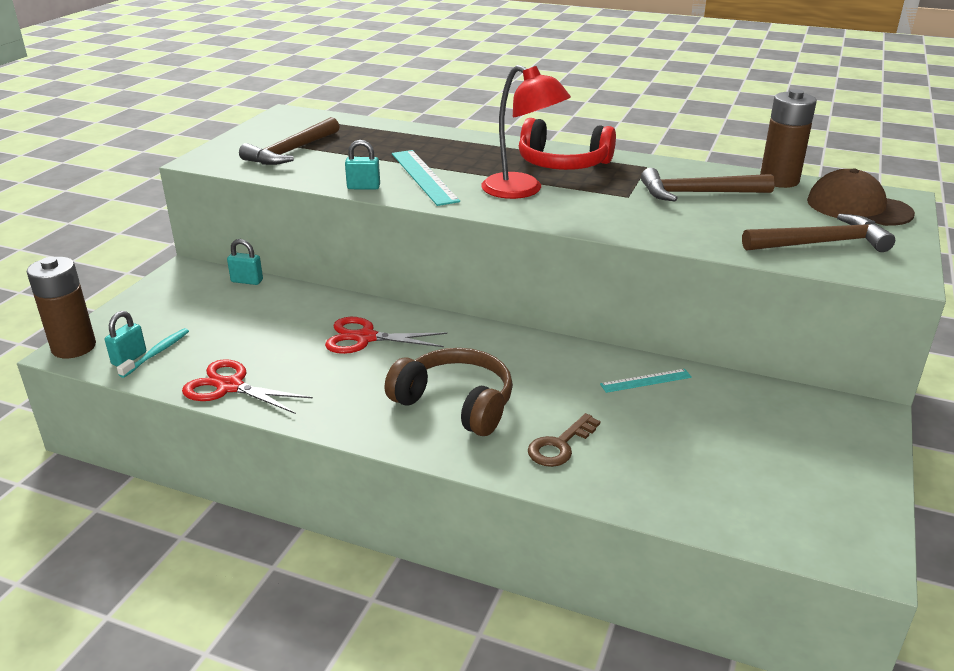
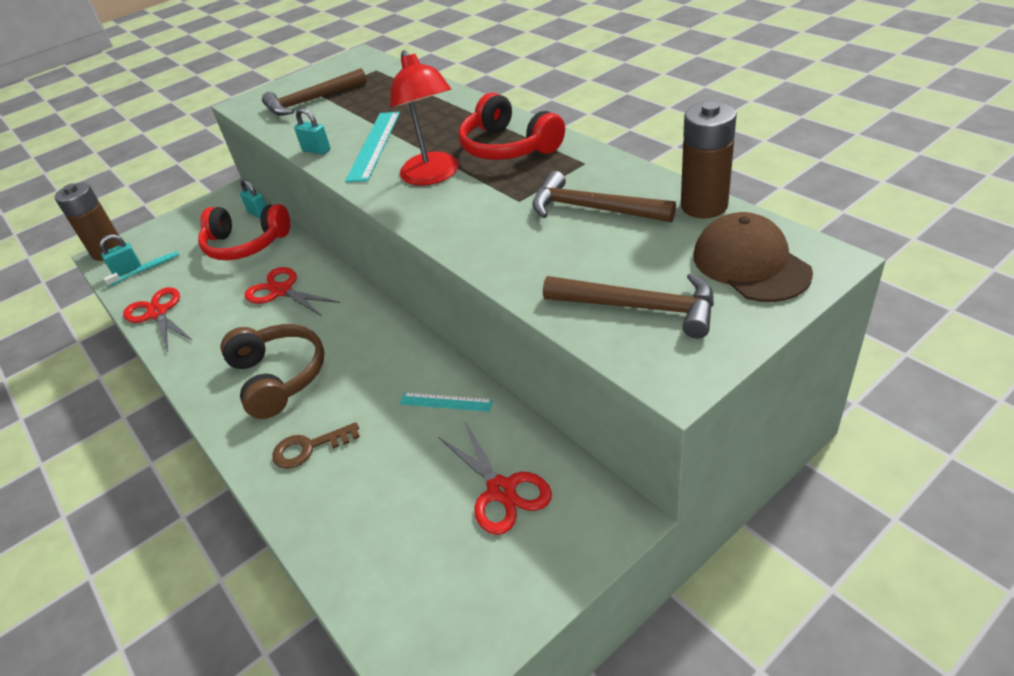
camera: 35 degrees right, 10 degrees up
none -> red headphones [198,204,290,260]
none -> red scissors [438,422,552,535]

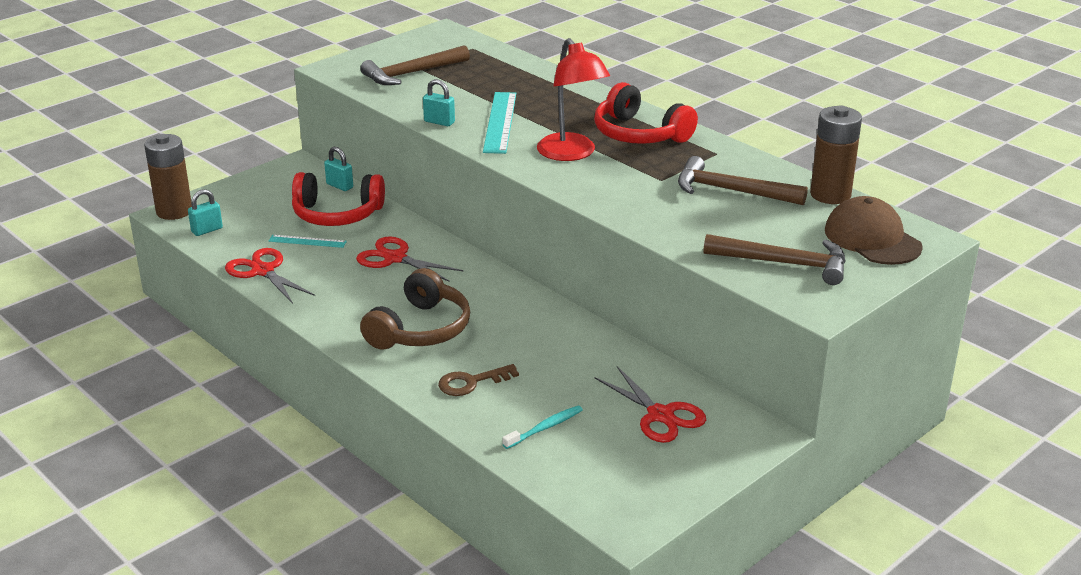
camera: 10 degrees left, 10 degrees down
turquoise toothbrush [104,251,179,287] -> turquoise toothbrush moved to [503,406,583,449]
brown headphones [221,324,325,419] -> brown headphones turned 60 degrees clockwise [360,268,470,350]
turquoise ruler [400,393,493,412] -> turquoise ruler moved to [268,235,347,248]

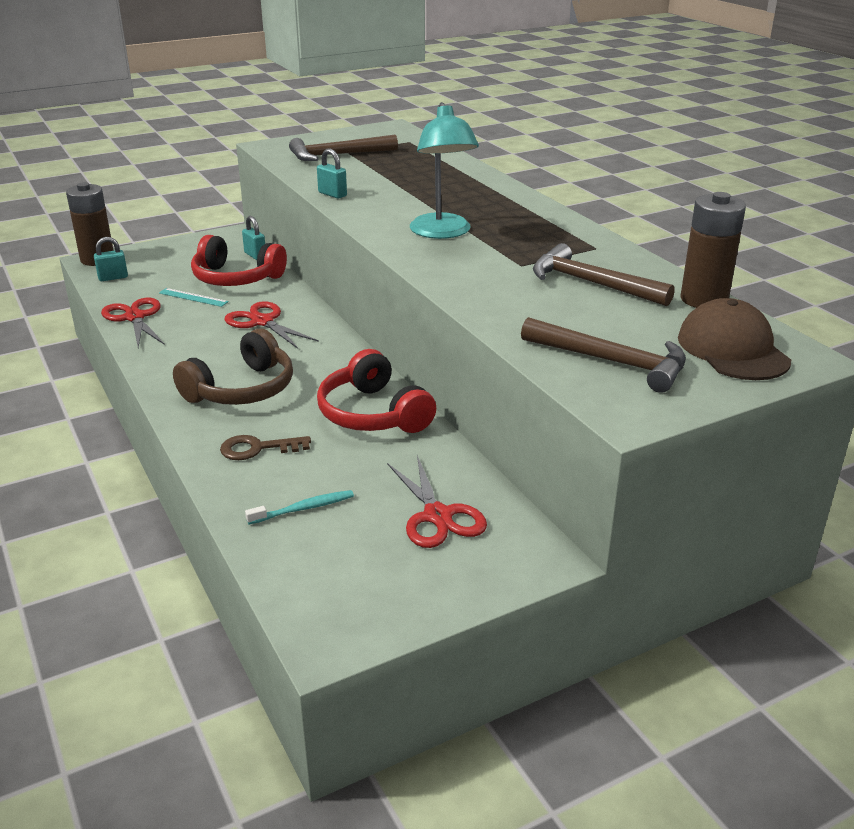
camera: 15 degrees right, 0 degrees up
turquoise ruler [483,92,516,154] -> none
red lamp [537,38,610,161] -> turquoise lamp [410,102,479,239]
red headphones [594,82,698,144] -> red headphones moved to [317,349,436,433]

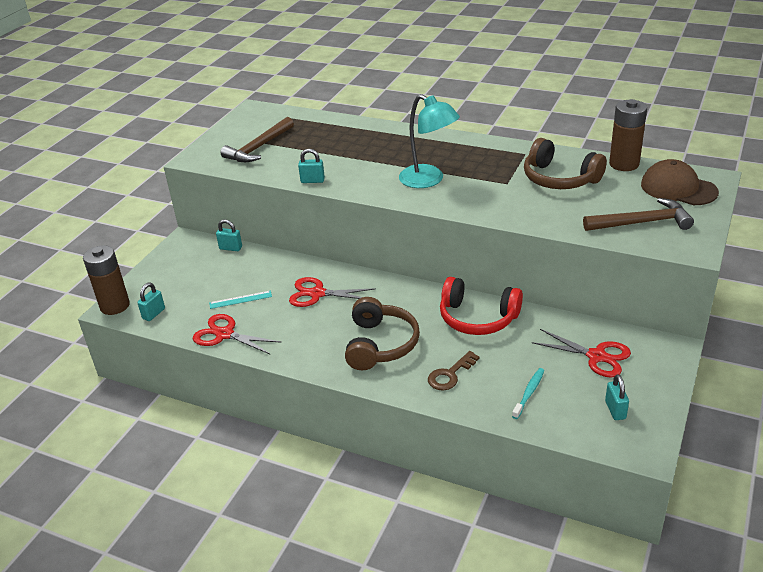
camera: 35 degrees left, 5 degrees up
red headphones [191,235,287,286] -> none
brown hammer [533,243,675,306] -> brown headphones [524,138,607,189]
none -> turquoise padlock [605,374,629,420]

